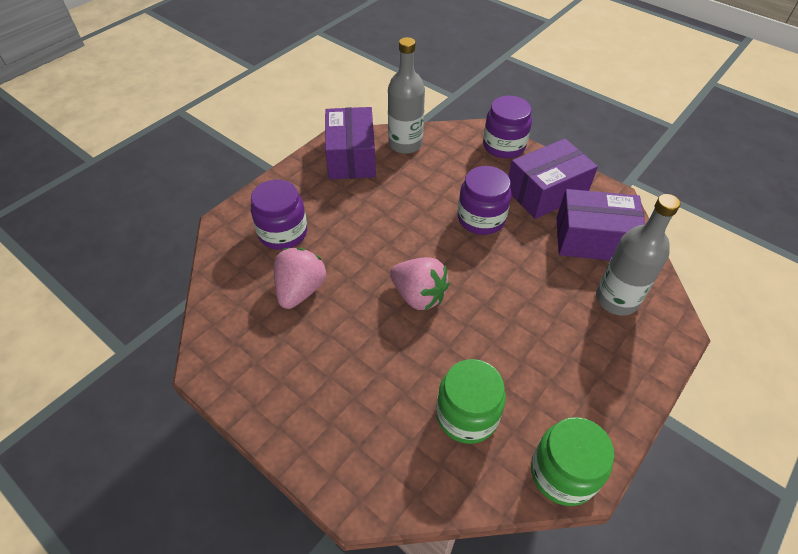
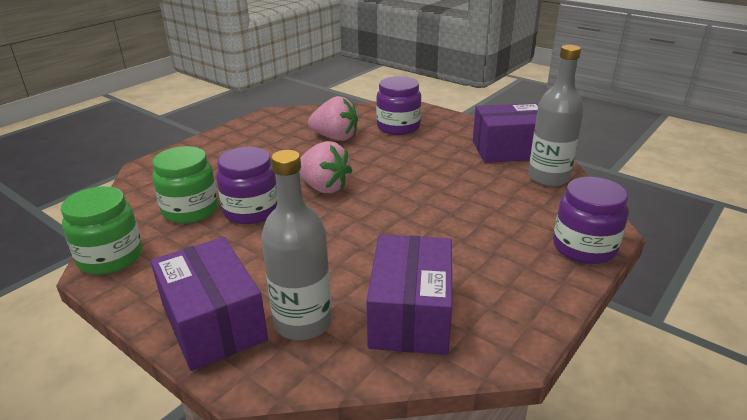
camera: 90 degrees right, 20 degrees down
pink strawberry [390,257,449,311] -> pink strawberry turned 90 degrees counterclockwise [299,141,352,194]
purple jar [458,166,512,235] -> purple jar moved to [216,147,277,224]
purple box [508,139,598,219] -> purple box moved to [150,237,268,371]

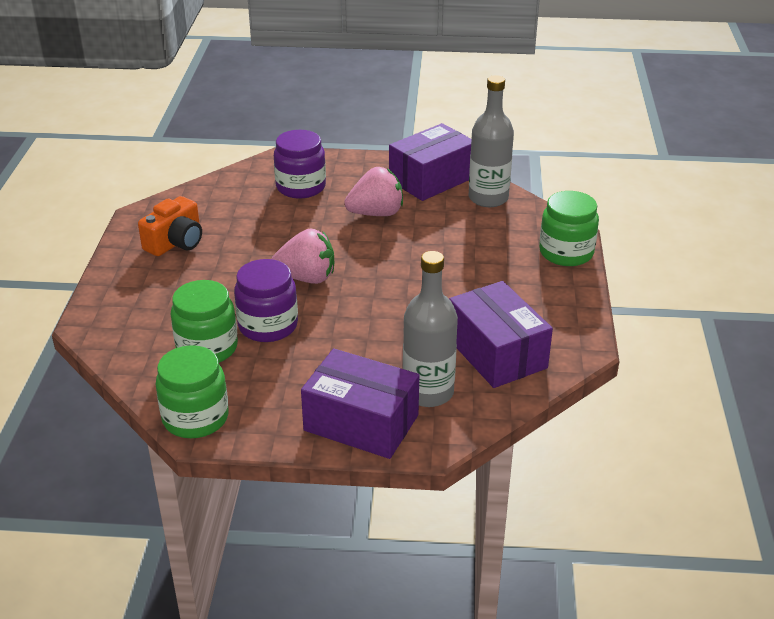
camera: 35 degrees left, 5 degrees up
pink strawberry [308,96,358,141] -> pink strawberry moved to [344,167,403,216]
purple jar [553,177,628,264] -> green jar [539,191,599,266]
none -> orange camera [138,196,202,256]

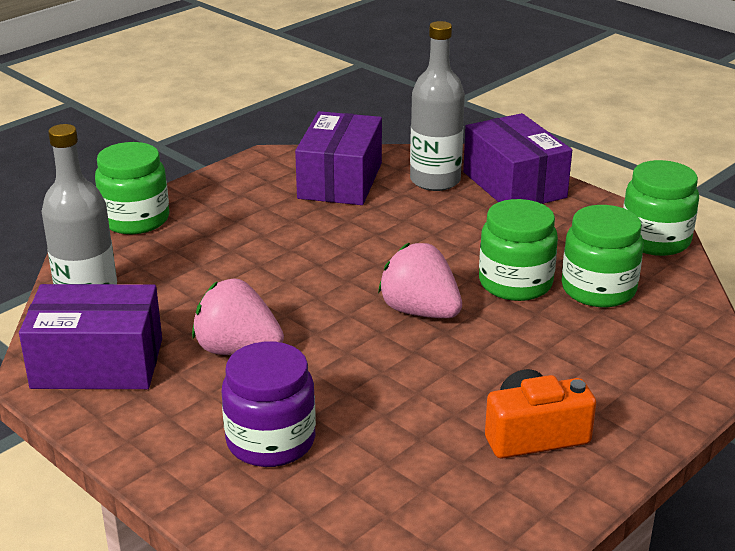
camera: 140 degrees left, 5 degrees down
purple jar [234,259,298,342] -> green jar [479,199,558,301]

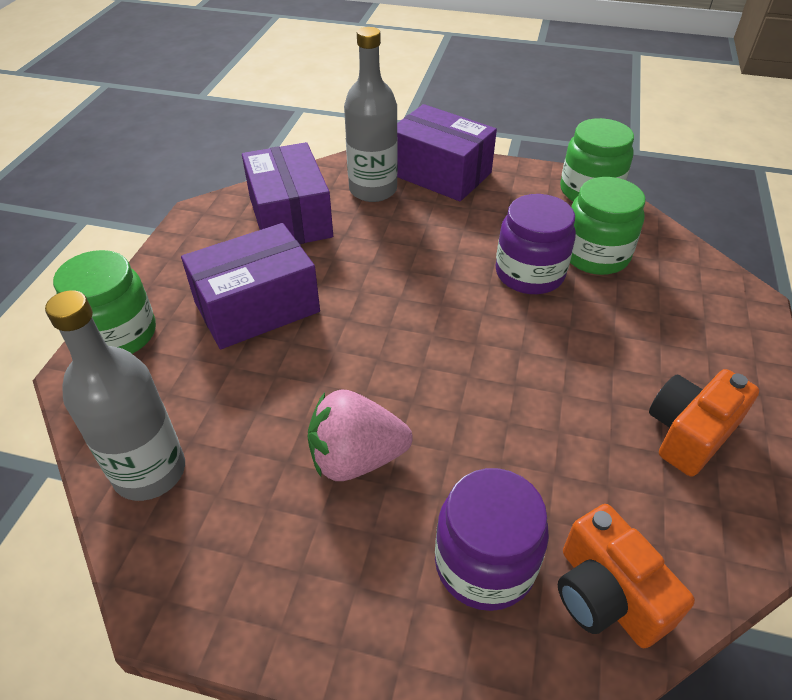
camera: 30 degrees left, 15 degrees up
purple box [19,284,162,389] -> purple box moved to [181,223,320,349]
pink strawberry [378,243,462,318] -> none
green jar [479,199,558,301] -> purple jar [496,194,576,294]
none -> orange camera [558,504,695,648]

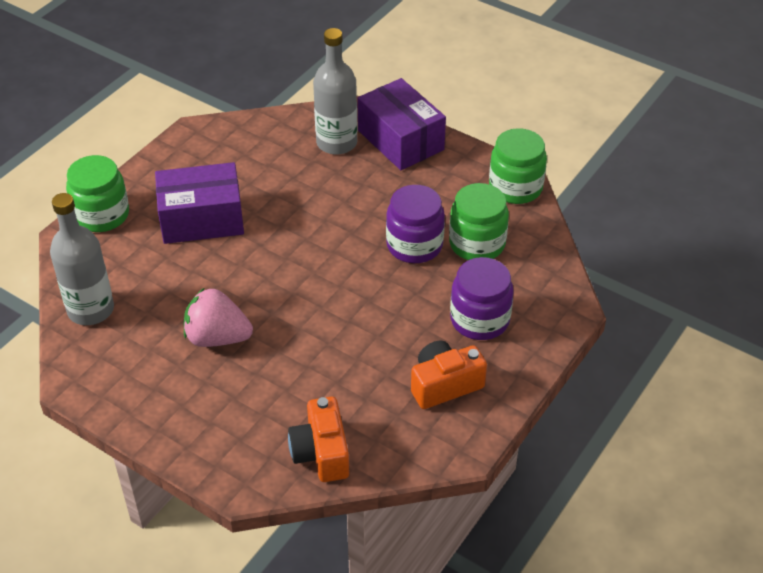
camera: 20 degrees right, 0 degrees up
purple box [242,142,333,244] -> none
purple jar [435,468,549,611] -> purple jar moved to [450,257,514,340]

